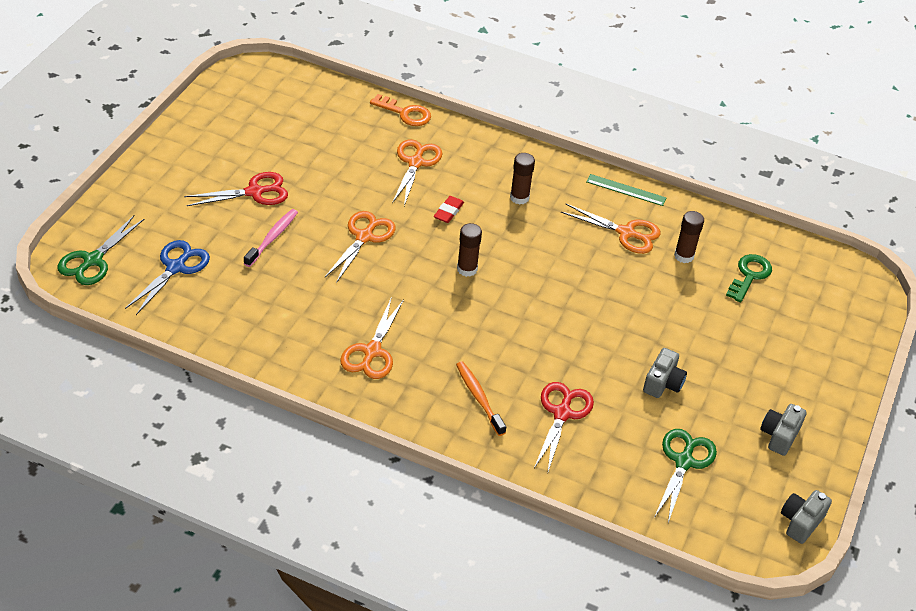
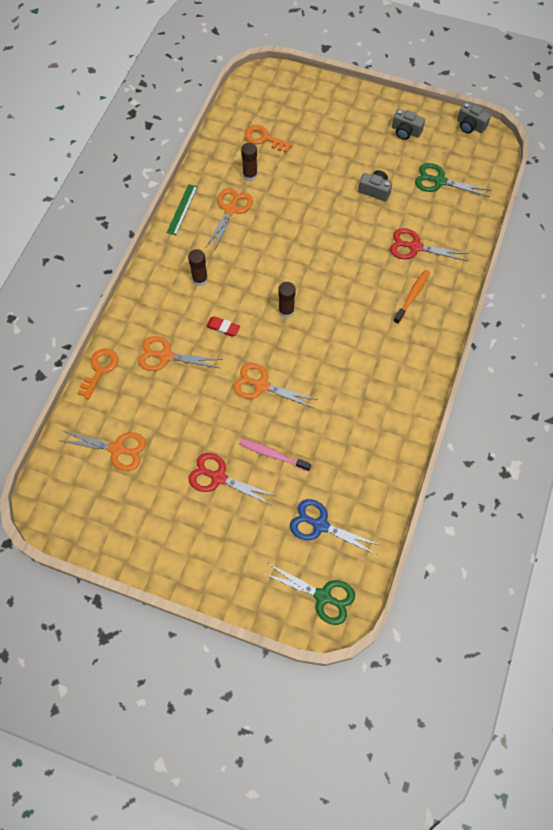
camera: 90 degrees left, 20 degrees up
red scissors [184,172,288,206] -> red scissors turned 45 degrees counterclockwise [189,453,276,505]
orange scissors [340,297,404,379] -> orange scissors moved to [58,431,146,471]
orange toothbrush [456,361,506,436] -> orange toothbrush turned 150 degrees clockwise [394,270,430,324]
green key [726,254,772,302] -> orange key [244,125,293,153]

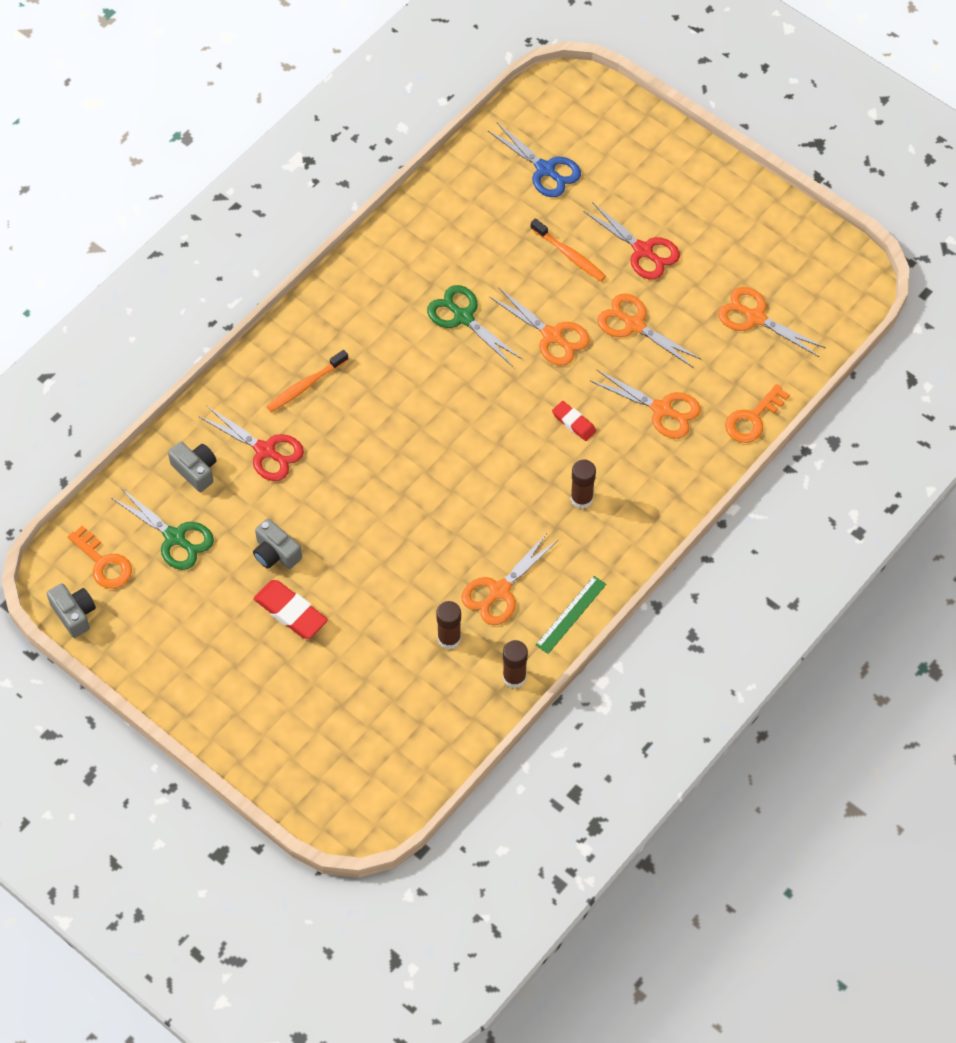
camera: 160 degrees left, 5 degrees down
pink toothbrush [239,439,311,472] -> orange toothbrush [530,218,606,281]
orange key [244,125,293,153] -> orange key moved to [67,526,132,589]
green scissors [264,564,355,625] -> green scissors moved to [427,285,522,367]
brown glue stick [278,282,296,318] -> brown glue stick moved to [503,640,528,688]
grey camera [392,109,425,140] -> grey camera moved to [168,442,217,492]
none -> red eraser [253,580,328,639]
none -> orange scissors [597,293,702,368]

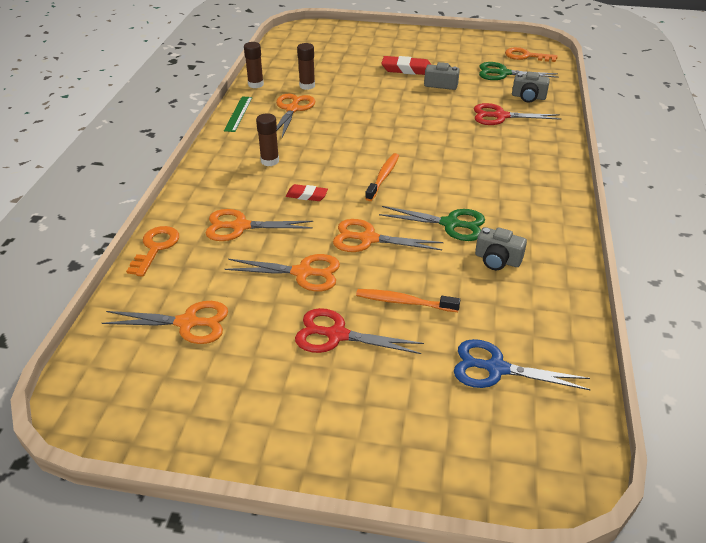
camera: 150 degrees right, 20 degrees down
grey camera [47,583,96,638] -> grey camera moved to [475,227,527,270]
orange toothbrush [266,350,348,412] -> orange toothbrush moved to [365,153,399,201]

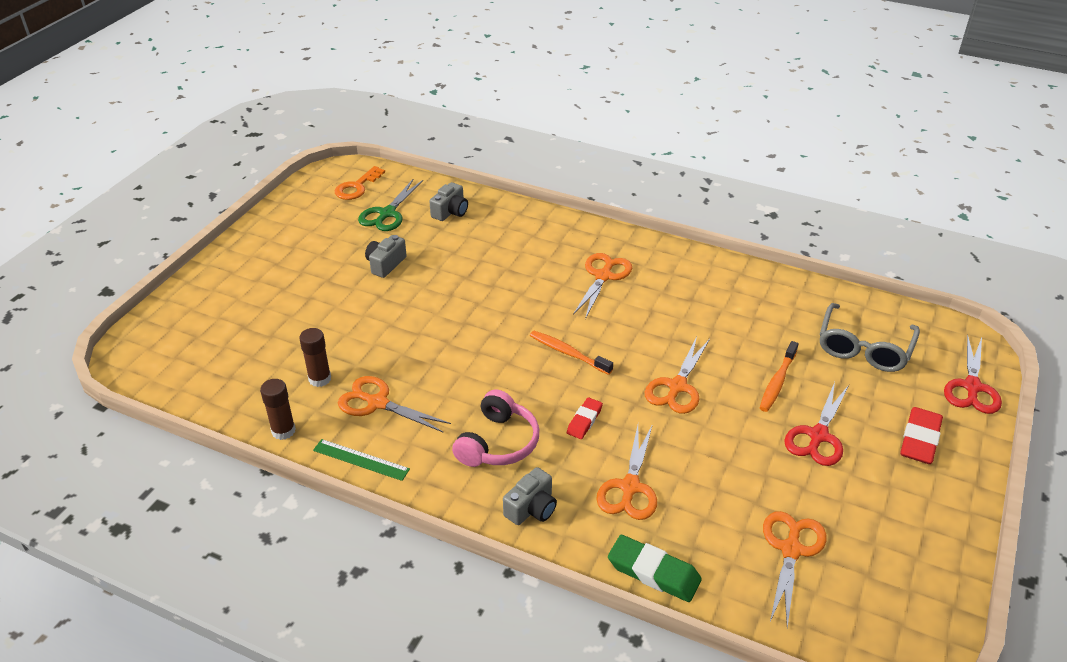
camera: 75 degrees left, 0 degrees up
orange key [126,226,179,277] -> green eraser [608,535,702,602]
orange scissors [225,254,340,291] -> orange scissors moved to [573,253,632,319]
brown glue stick [256,113,279,166] -> pink headphones [452,390,539,467]
green scissors [379,206,485,241] -> none
red eraser [381,56,431,75] -> red eraser moved to [900,407,943,464]
blue scissors [454,339,591,390] -> grey glasses [820,303,920,372]
red scissors [474,103,561,125] -> red scissors moved to [944,334,1002,414]
grey camera [475,227,527,270] -> grey camera moved to [503,467,557,525]

